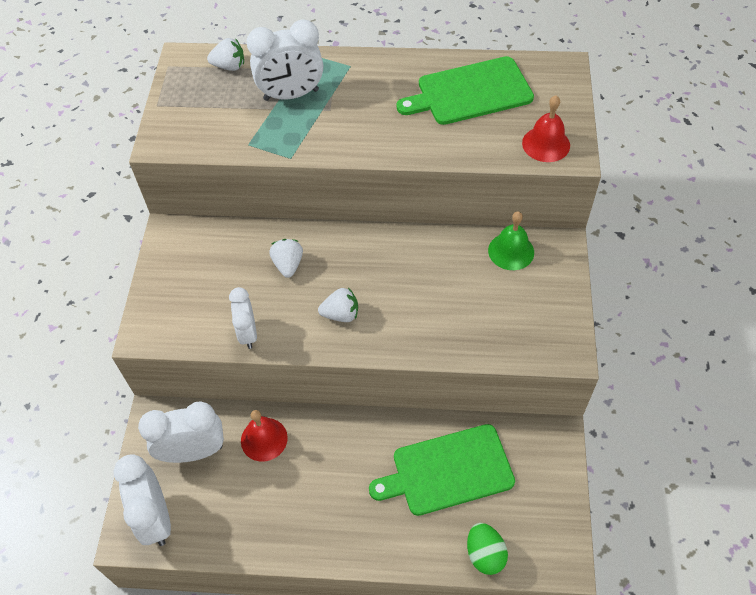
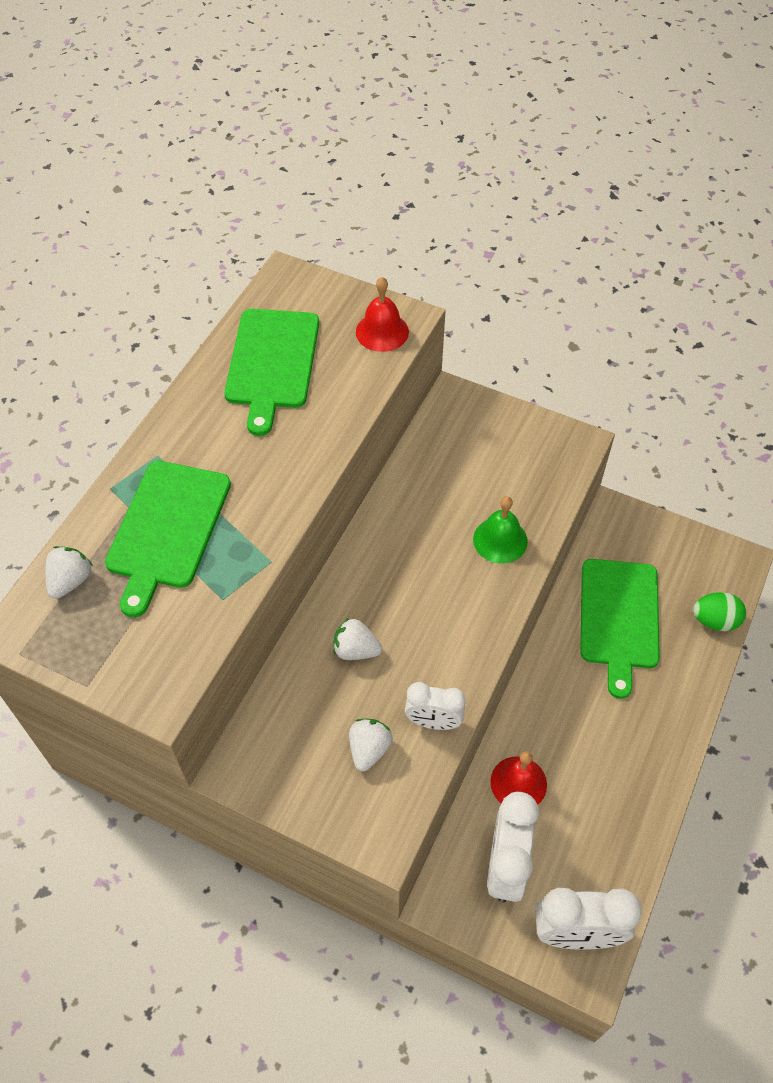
camera: 70 degrees left, 0 degrees up
white clock [247,19,323,101] -> green cutting board [105,461,231,617]
white strawberry [318,288,358,322] -> white strawberry moved to [349,719,393,771]
green bell [488,211,534,270] -> green bell moved to [473,496,528,564]

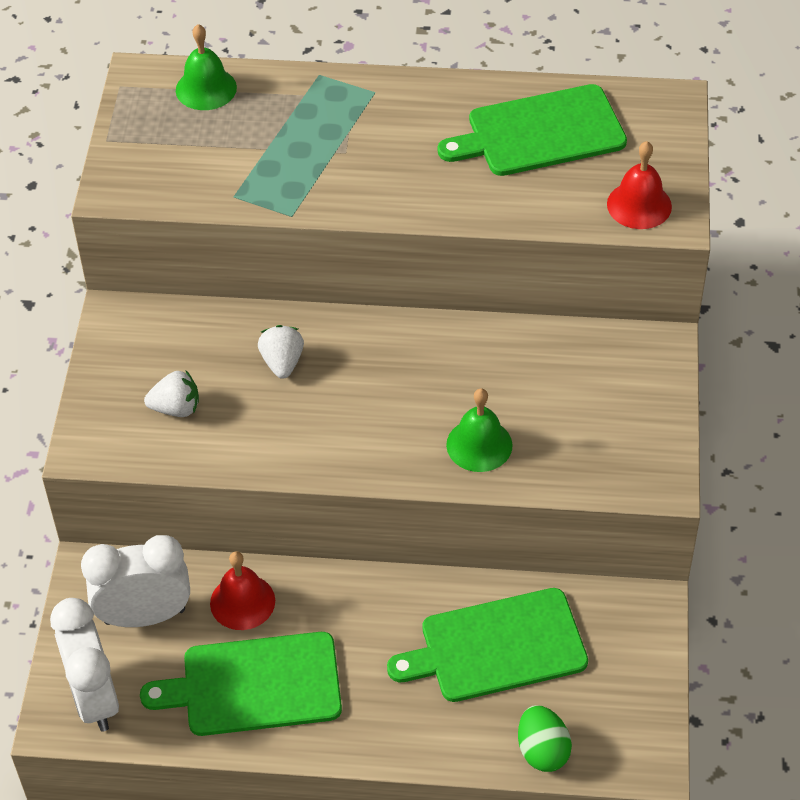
camera: 70 degrees right, 5 degrees down
white strawberry [45,546,93,599] -> green bell [176,24,237,110]
green cutting board [105,461,231,617] -> green cutting board moved to [140,632,342,736]
white clock [405,682,466,730] -> none

